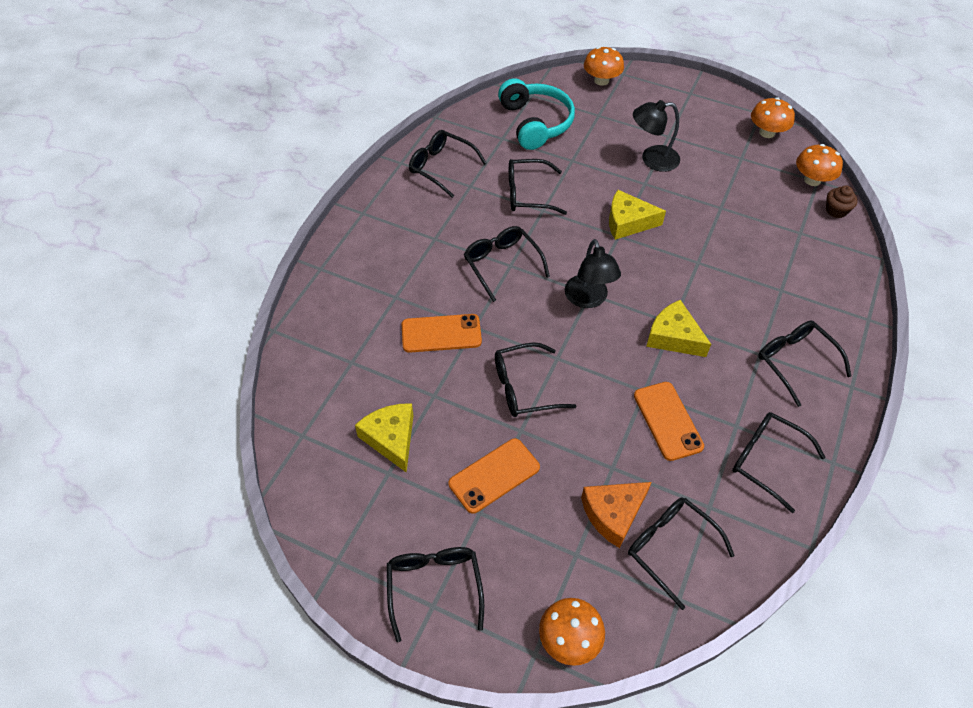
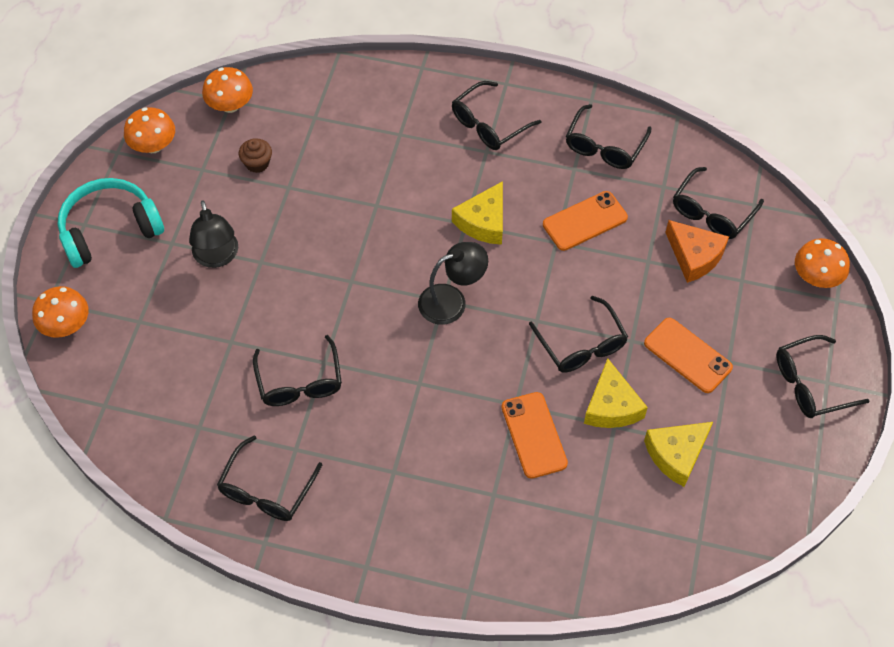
camera: 100 degrees left, 5 degrees up
black glasses [464,226,550,302] -> none
turquoise headphones [498,78,575,150] -> turquoise headphones moved to [58,178,164,268]
yellow cheese [609,190,666,240] -> yellow cheese moved to [584,358,648,428]
brown cupcake [826,186,858,218] -> brown cupcake moved to [239,138,272,173]

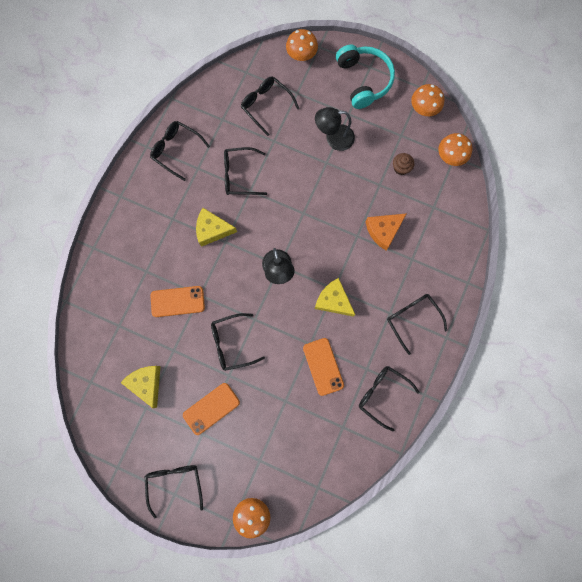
camera: 100 degrees right, 20 degrees up
yellow cheese [584,358,648,428] -> yellow cheese moved to [196,208,237,247]
orange cheese [665,220,729,283] -> orange cheese moved to [366,213,407,250]
black glasses [673,167,764,239] -> black glasses moved to [241,77,299,136]

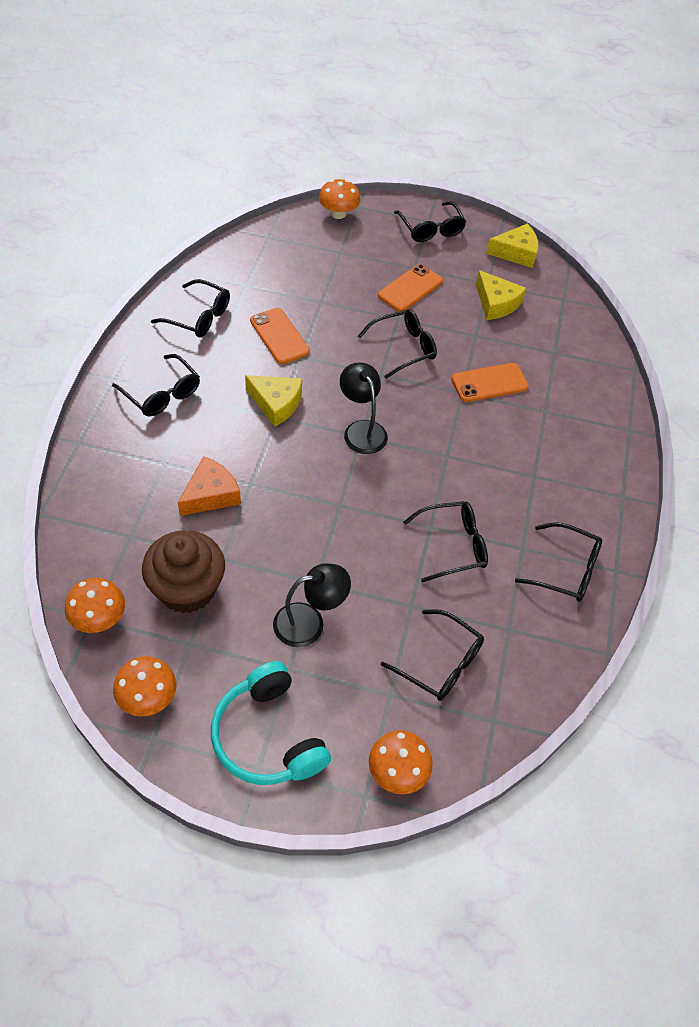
camera: 165 degrees right, 25 degrees down
yellow cheese [196,208,237,247] -> yellow cheese moved to [486,224,538,268]
brown cupcake [393,153,414,175] -> brown cupcake [142,530,225,613], size x2.18

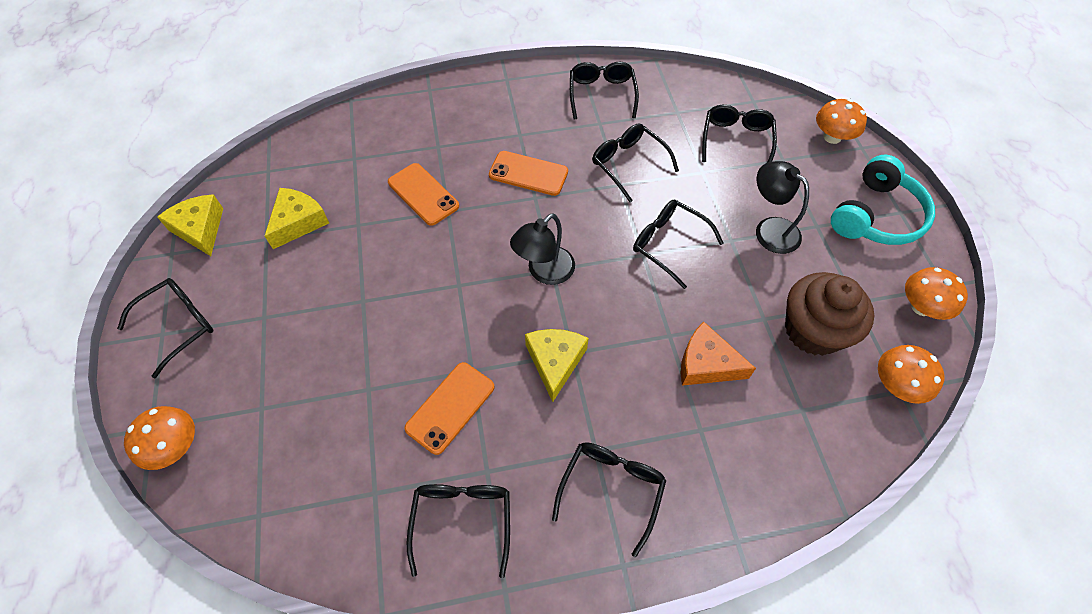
camera: 110 degrees left, 5 degrees up
black glasses [358,309,437,379] -> black glasses moved to [633,200,724,289]
orange phone [378,264,443,312] -> orange phone moved to [489,151,568,196]

